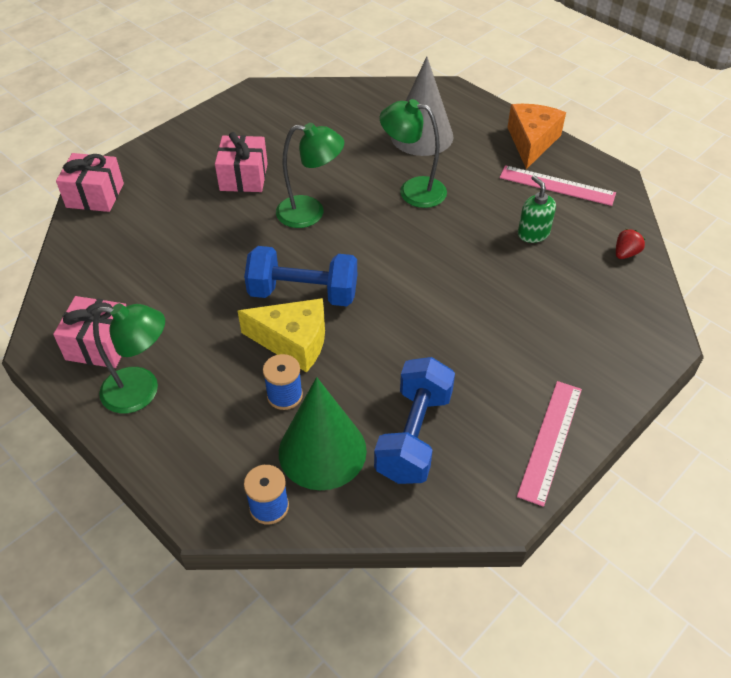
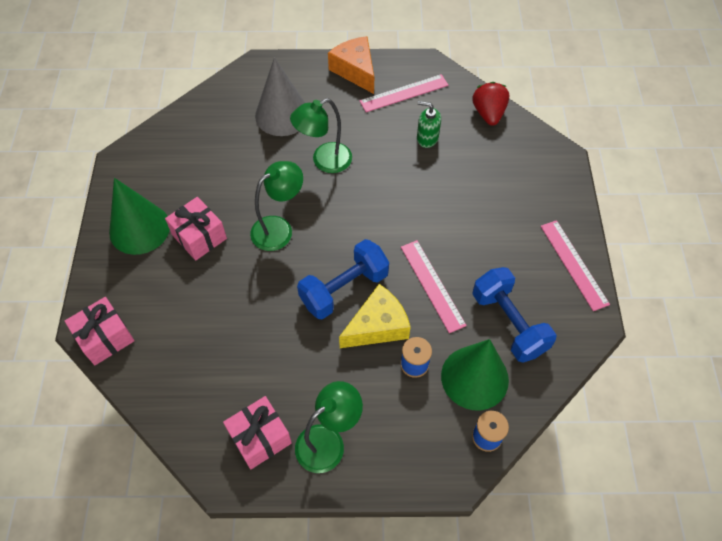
camera: 45 degrees left, 10 degrees up
red strawberry [616,229,645,259] -> red strawberry [472,82,509,126], size x1.72
none -> green cone [109,178,170,255]
none -> pink ruler [401,240,467,333]

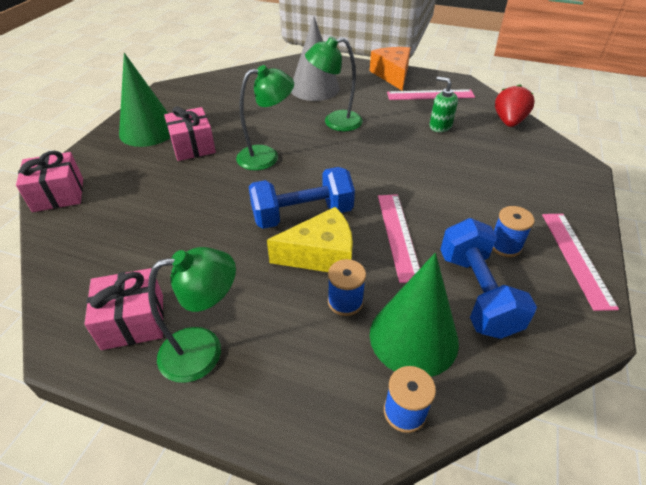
camera: 20 degrees right, 15 degrees down
none -> blue spool [492,206,535,257]

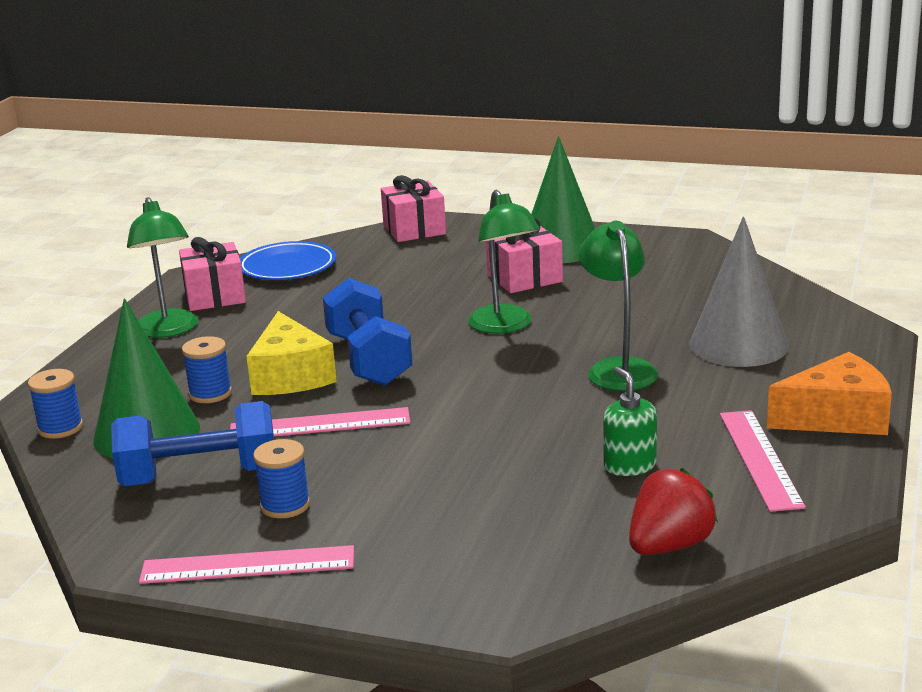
camera: 90 degrees right, 20 degrees down
green soap dispenser [430,77,458,132] -> green soap dispenser turned 60 degrees counterclockwise [603,367,657,476]
red strawberry [495,85,535,127] -> red strawberry turned 60 degrees counterclockwise [629,468,718,555]
none -> blue plate [240,241,336,280]

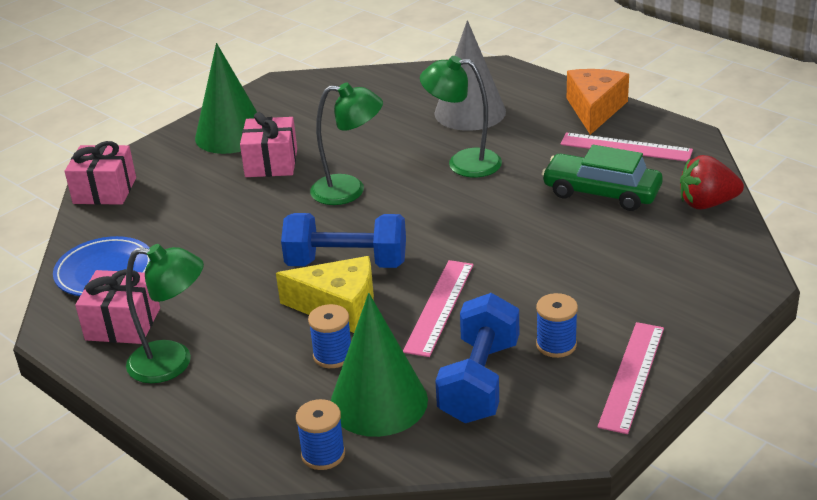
camera: 65 degrees left, 10 degrees up
green soap dispenser [603,367,657,476] -> green car [542,145,663,211]
red strawberry [629,468,718,555] -> red strawberry turned 75 degrees counterclockwise [680,155,744,210]

